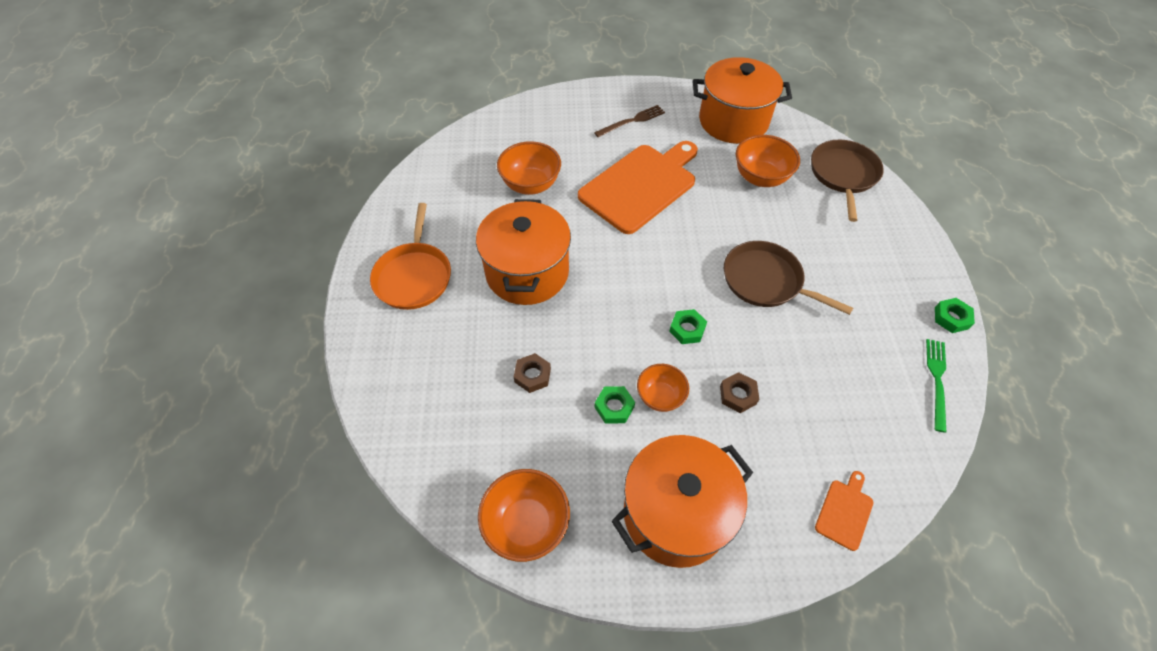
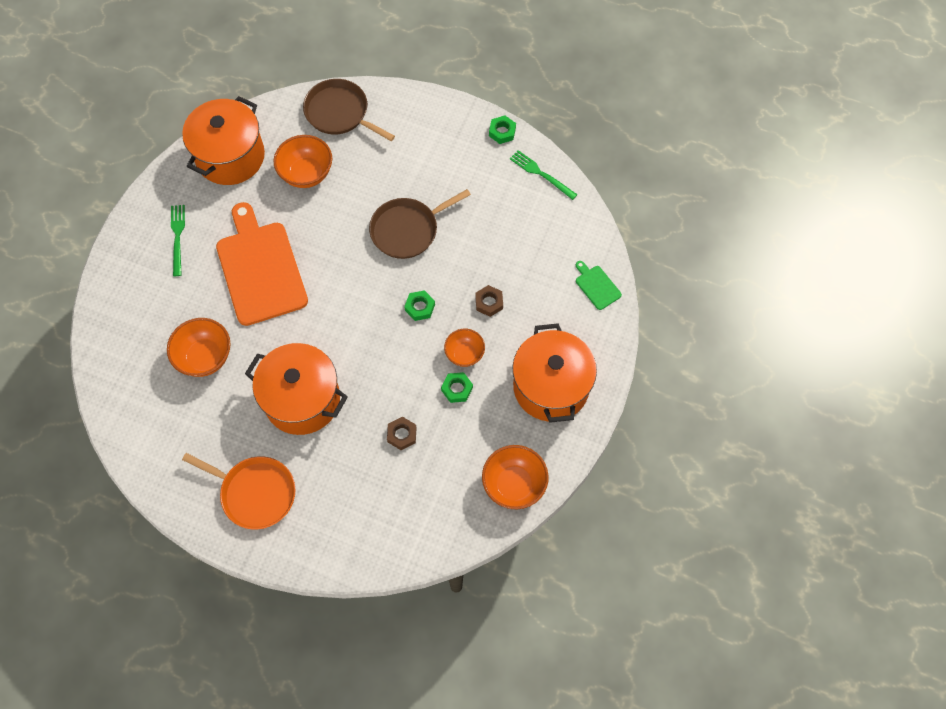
camera: 65 degrees left, 10 degrees up
brown fork [594,105,665,137] -> green fork [171,205,185,276]
orange cutting board [815,471,874,551] -> green cutting board [576,261,622,310]

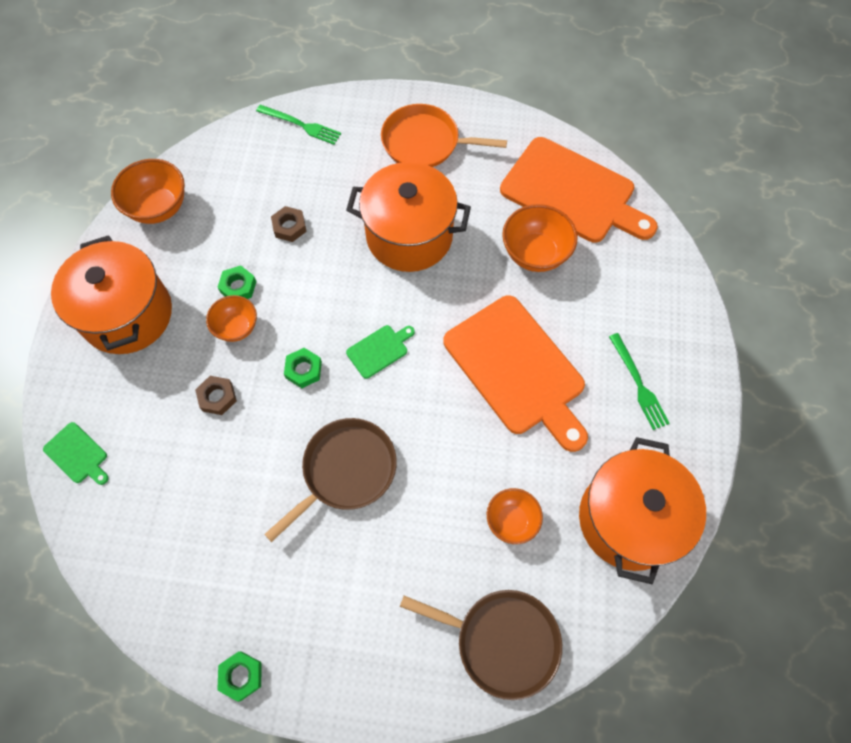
camera: 165 degrees right, 0 degrees up
orange bowl [274,135,332,188] -> orange bowl [487,488,543,544], size x0.65
green fork [510,150,578,200] -> green fork moved to [256,105,341,145]
none -> green cutting board [346,325,415,379]
none -> orange cutting board [500,137,658,243]

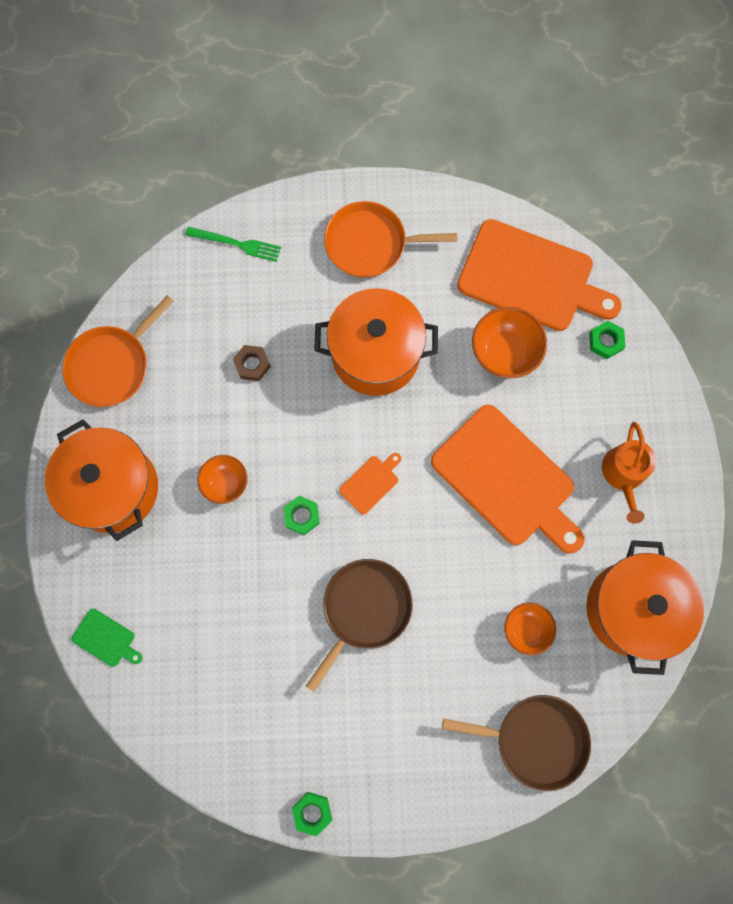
camera: 10 degrees left, 10 degrees up
orange bowl [111,159,185,224] -> orange pan [62,295,173,407]
brown nut [195,376,237,415] -> none
green nut [217,265,257,299] -> green nut moved to [589,321,625,359]
green cutting board [346,325,415,379] -> orange cutting board [339,453,401,515]
green fork [609,333,670,430] -> orange watering can [602,422,656,524]

